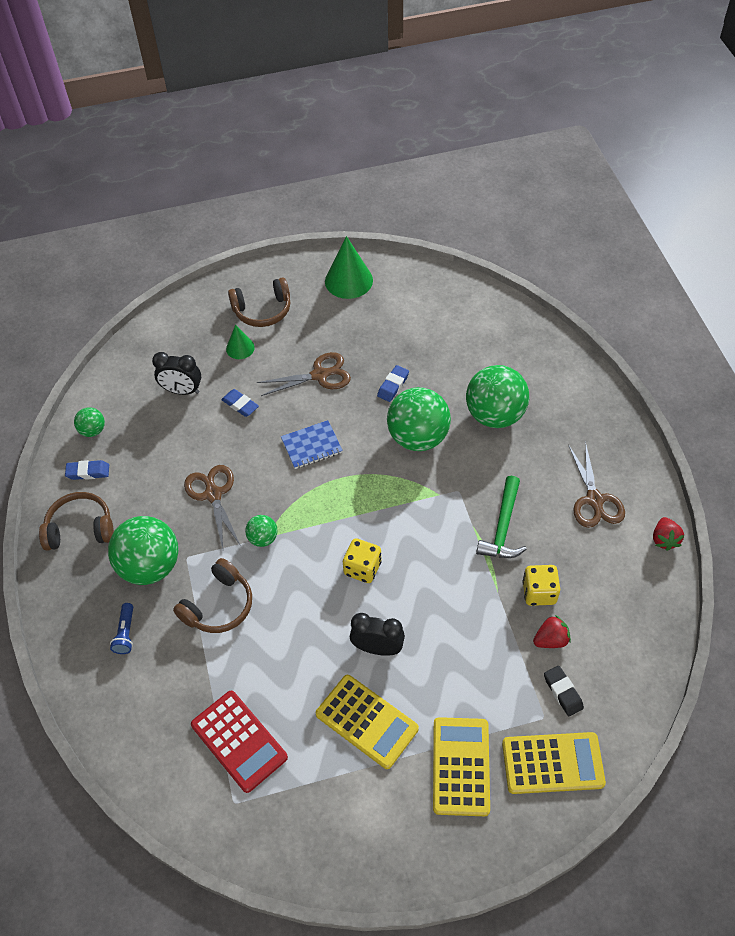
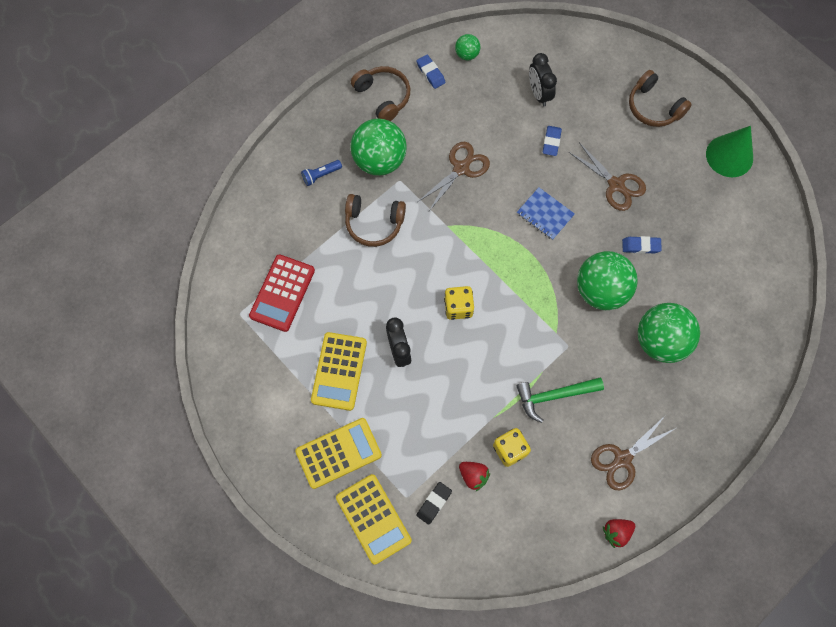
camera: 60 degrees right, 15 degrees up
green cone [226,324,255,359] -> none
green ball [245,515,278,547] -> none

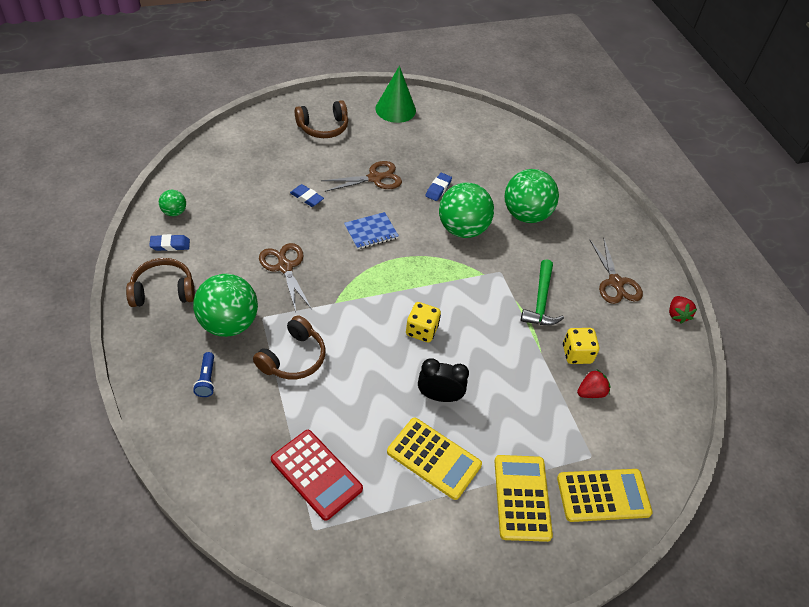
camera: 70 degrees left, 20 degrees down
black eraser [417,482,452,525] -> none
black clock [529,53,557,106] -> none

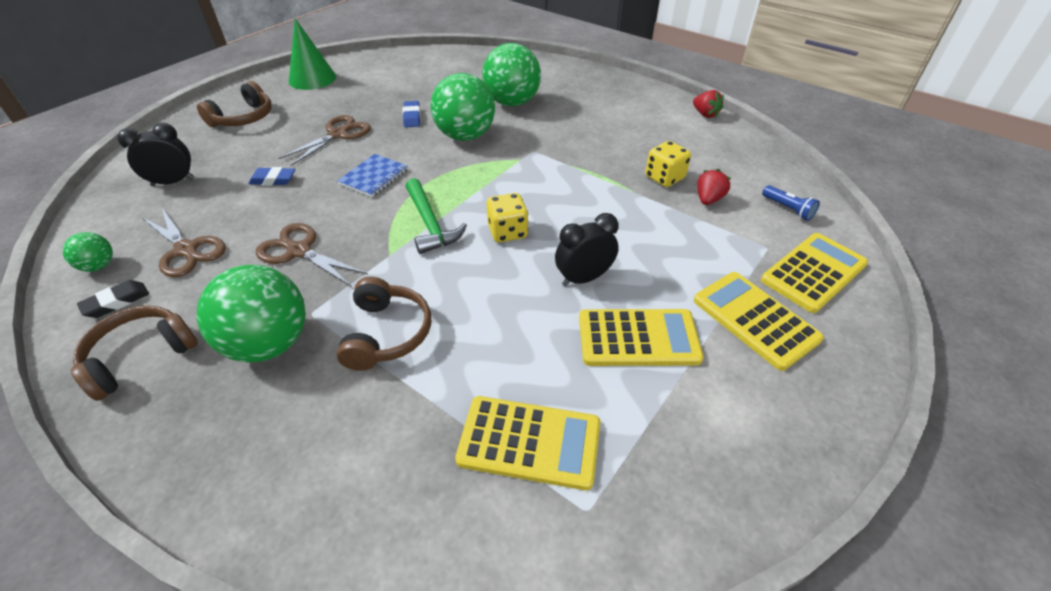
camera: 30 degrees left, 5 degrees down
blue eraser [149,234,190,251] -> black eraser [77,280,149,318]
blue flashlight [193,352,215,397] -> blue flashlight moved to [762,185,820,221]
red calculator [271,430,363,521] -> yellow calculator [455,396,600,490]
green hammer [521,259,564,325] -> green hammer moved to [405,178,467,254]
brown scissors [590,239,643,304] -> brown scissors moved to [143,208,226,277]
none -> black clock [117,123,195,187]

